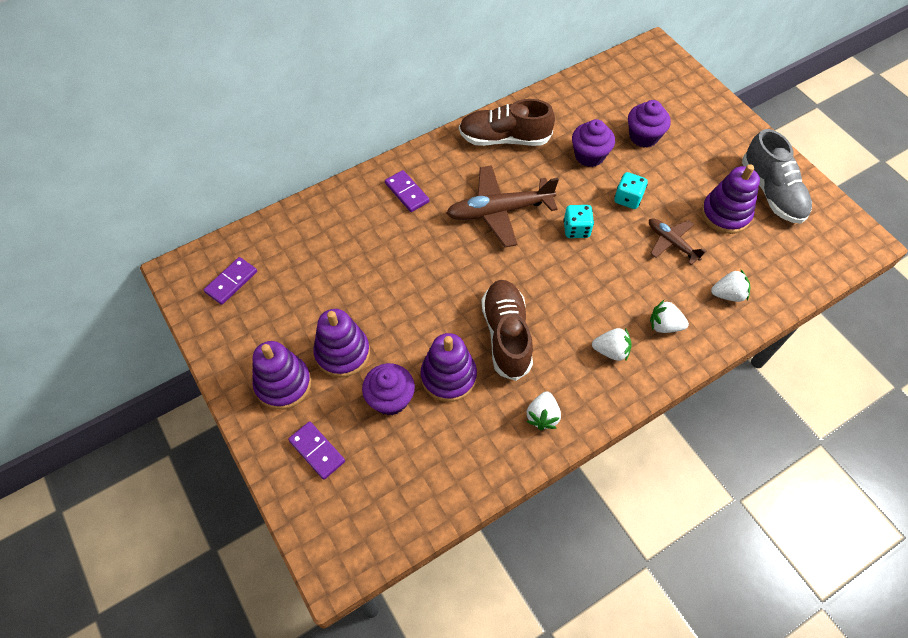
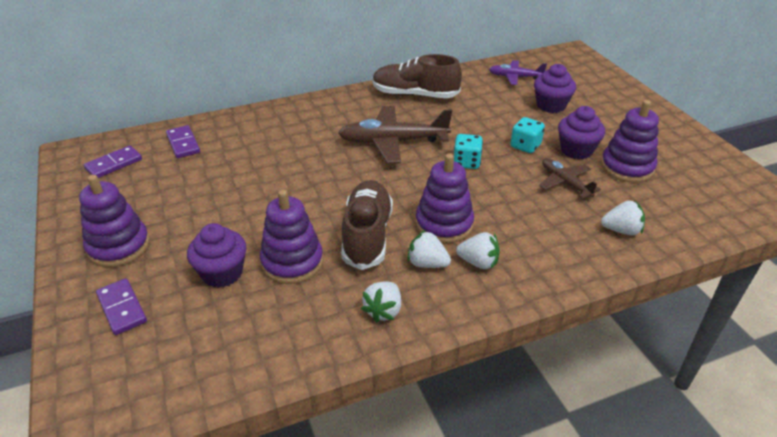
camera: 10 degrees right, 20 degrees down
purple stacking toy [313,309,370,377] -> purple stacking toy moved to [415,153,474,243]
purple domino [385,170,429,212] -> purple domino moved to [166,125,200,158]
purple cupcake [572,119,615,167] -> purple cupcake moved to [558,106,605,159]
white strawberry [650,300,689,333] -> white strawberry moved to [407,230,451,268]
grey shoe [742,129,812,223] -> none
none -> purple plane [489,60,547,85]

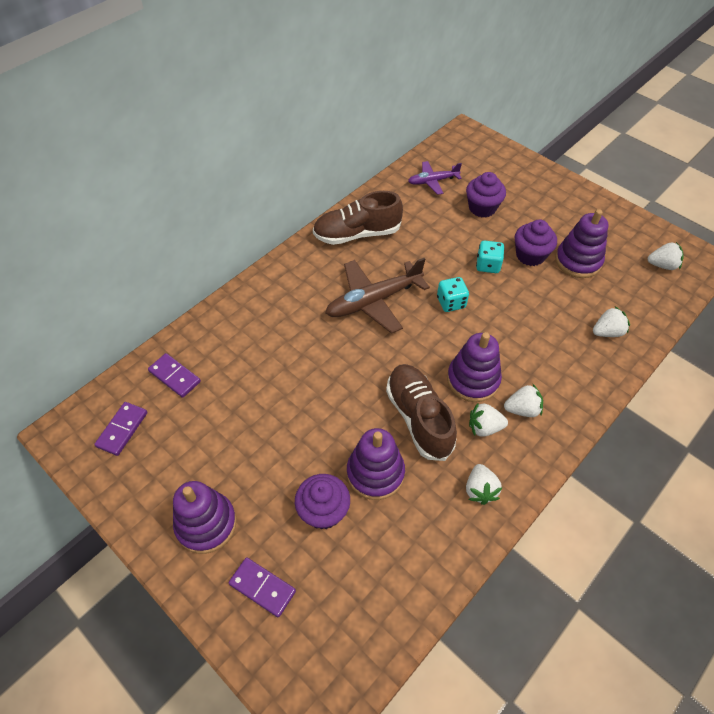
camera: 25 degrees left, 15 degrees up
brown plane [539,158,601,199] -> none
none -> white strawberry [648,242,684,270]

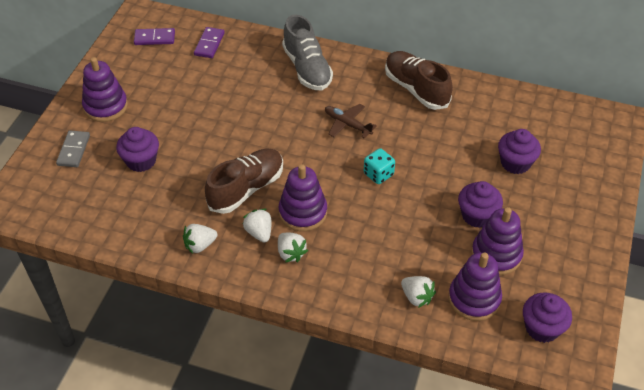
camera: 65 degrees right, 5 degrees down
purple domino [228,557,296,617] -> grey domino [56,130,90,167]
brown plane [325,258,430,334] -> brown plane [325,104,377,139], size x0.58
purple stacking toy [347,428,405,500] -> purple stacking toy moved to [449,253,502,321]
purple plane [408,161,462,195] -> none
turquoise dice [476,240,505,273] -> none
white strawberry [648,242,684,270] -> purple cupcake [523,292,572,343]
none -> grey shoe [282,15,333,90]

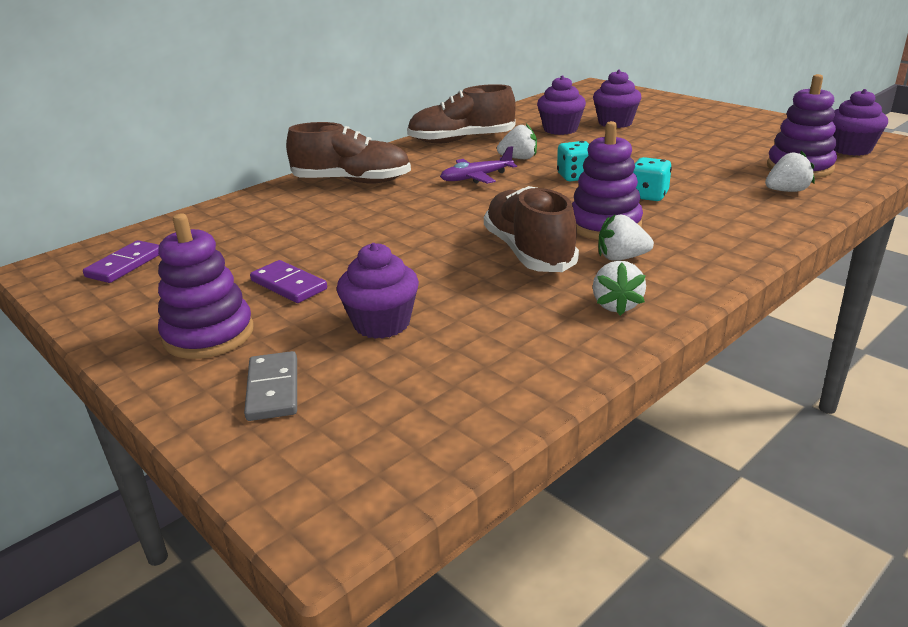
camera: 60 degrees left, 20 degrees down
grey domino [56,130,90,167] -> grey domino turned 45 degrees clockwise [244,351,297,421]
purple domino [194,27,225,58] -> purple domino moved to [250,260,327,303]
white strawberry [278,233,308,262] -> white strawberry moved to [497,124,537,159]
grey shoe [282,15,333,90] -> brown shoe [286,122,411,184]
brown plane [325,104,377,139] -> purple plane [440,146,517,184]
purple cupcake [458,181,503,228] -> purple cupcake moved to [537,76,586,135]
purple stacking toy [471,207,524,275] -> none
none -> turquoise dice [633,157,672,201]

